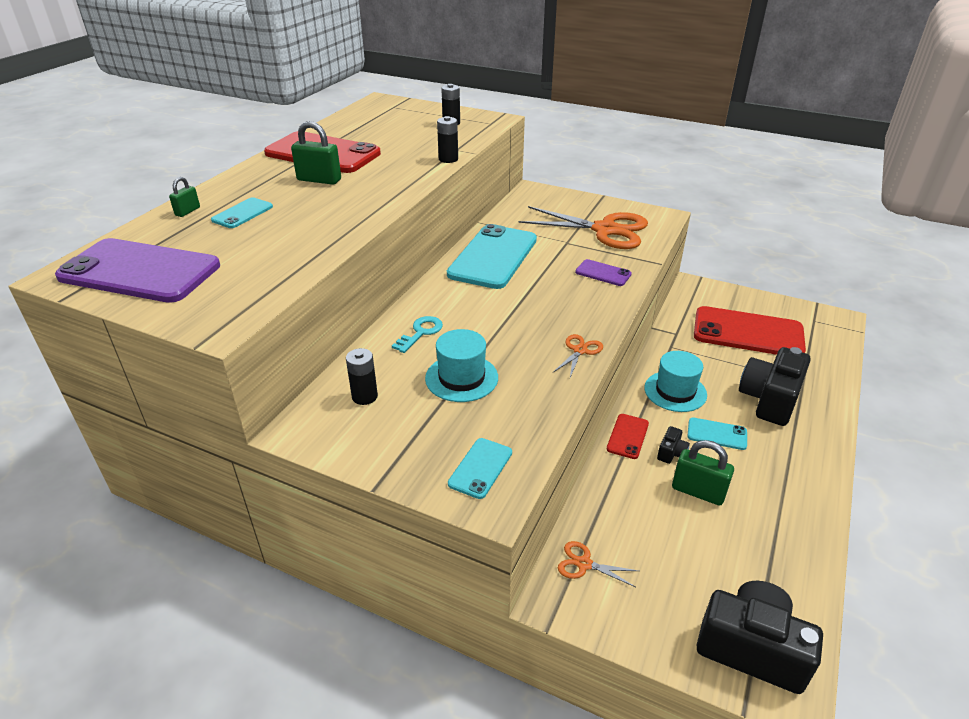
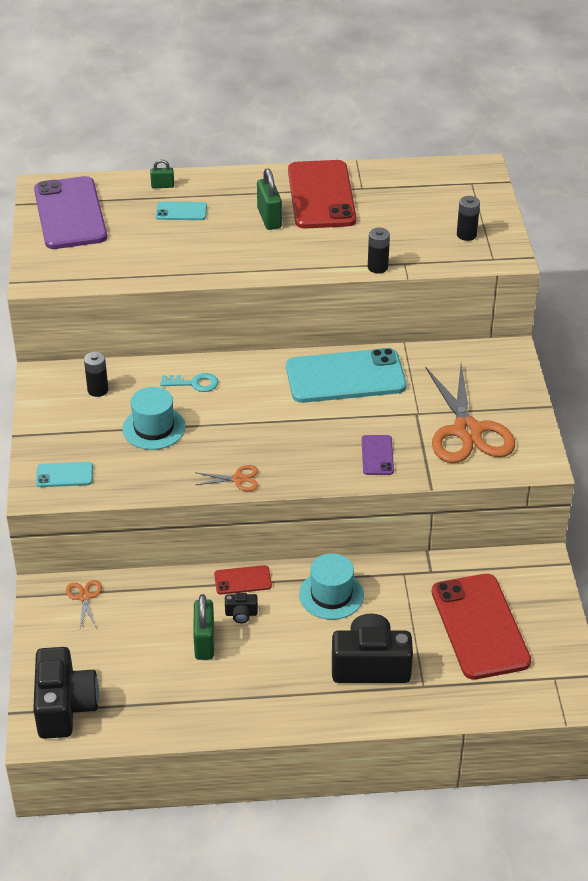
camera: 60 degrees right, 5 degrees up
turquoise phone [687,418,747,450] -> none

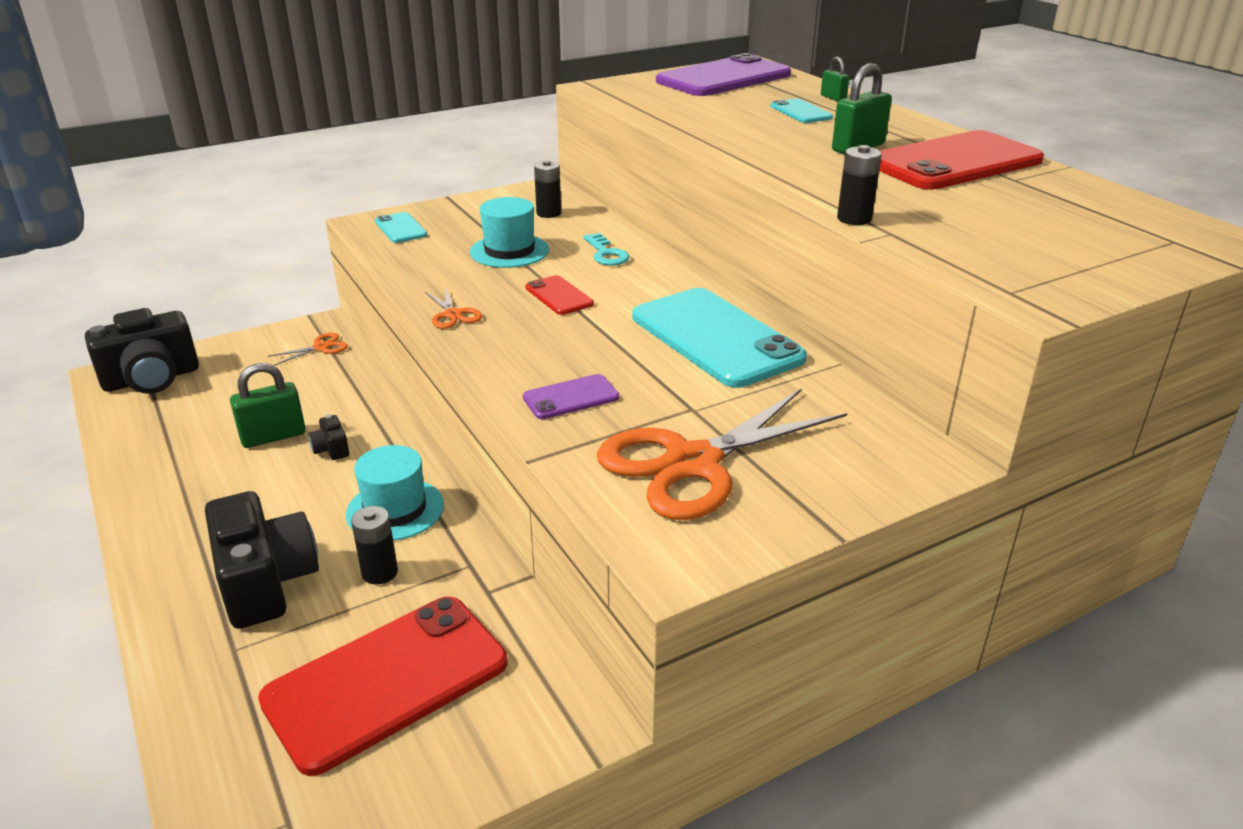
camera: 65 degrees right, 10 degrees down
red phone [214,565,272,594] -> red phone moved to [525,275,594,315]
black battery [457,196,480,241] -> black battery moved to [351,506,398,585]

